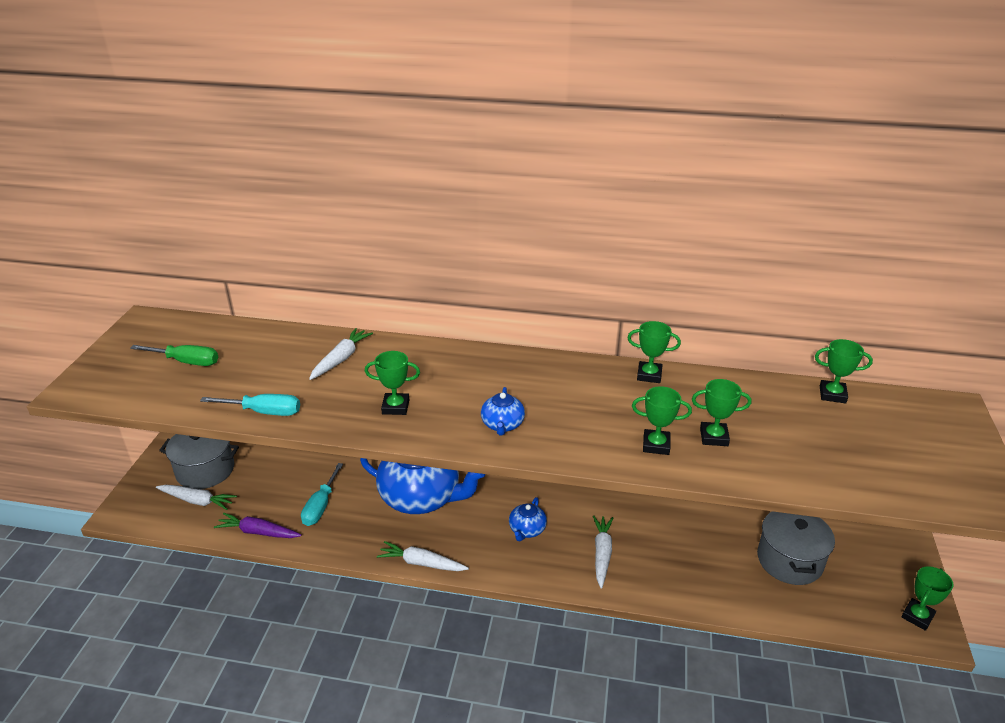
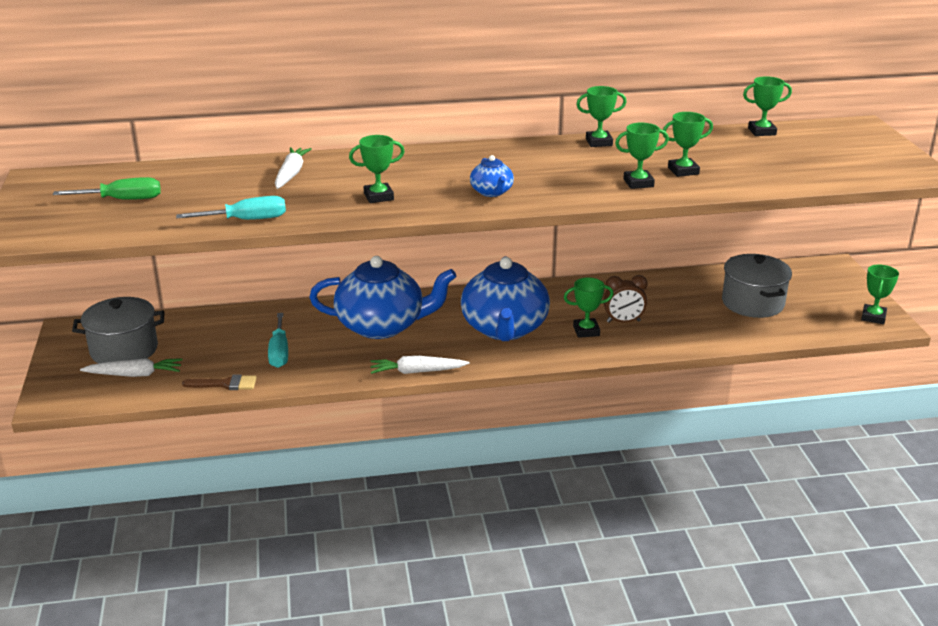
camera: 20 degrees left, 5 degrees down
purple carrot [214,513,302,538] -> brown brush [182,374,257,390]
blue teapot [509,497,547,541] -> blue teapot [461,257,550,341], size x2.25
white carrot [593,515,613,589] -> green trophy [564,277,614,338]
none -> brown clock [603,275,648,323]

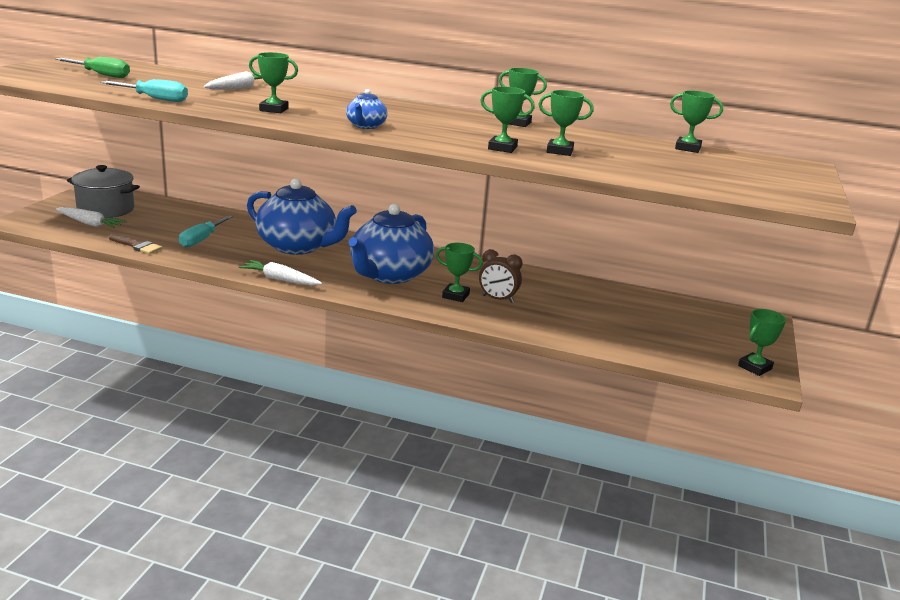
camera: 25 degrees right, 5 degrees down
grey pot [722,254,792,318] -> none

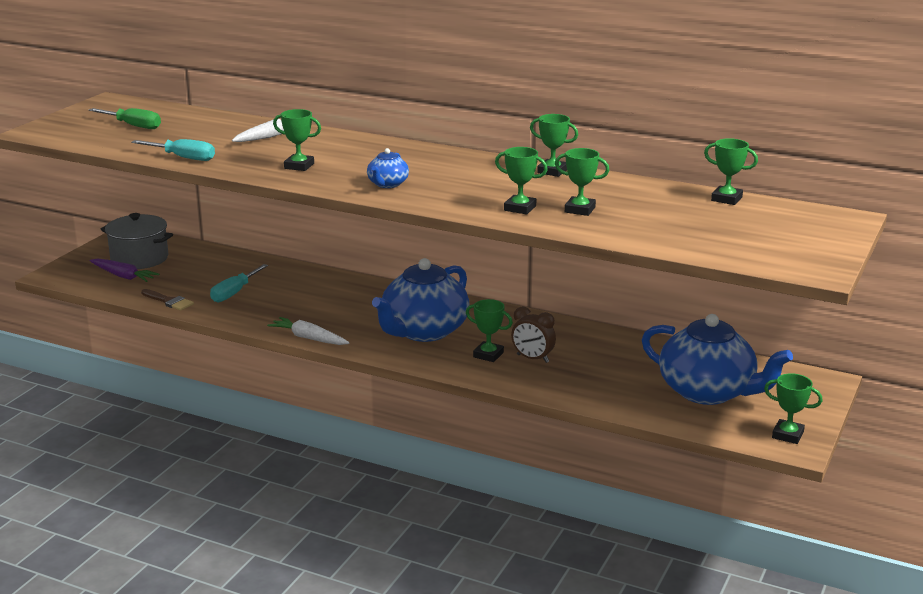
camera: 10 degrees right, 0 degrees up
white carrot [56,207,127,228] -> purple carrot [90,259,160,282]
blue teapot [247,179,357,255] -> blue teapot moved to [642,314,793,405]
green trophy [738,309,786,376] -> green trophy turned 60 degrees clockwise [764,373,822,444]

